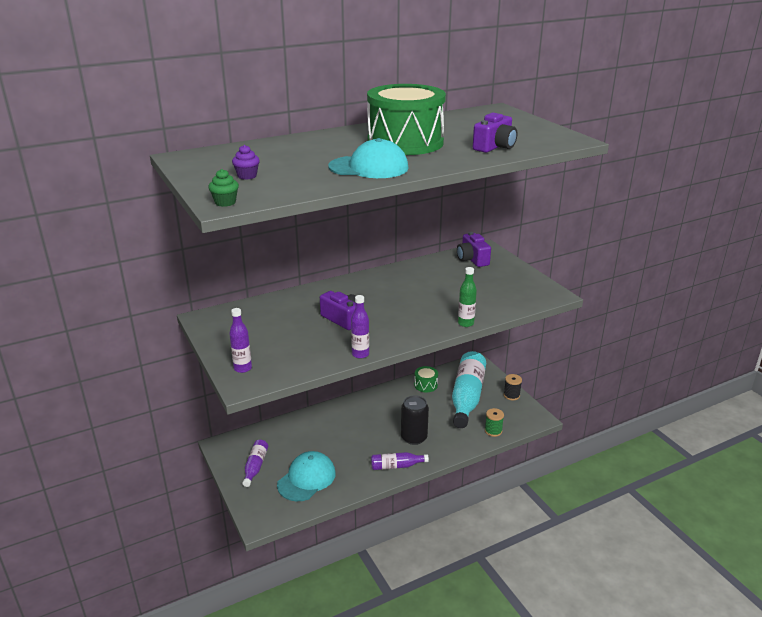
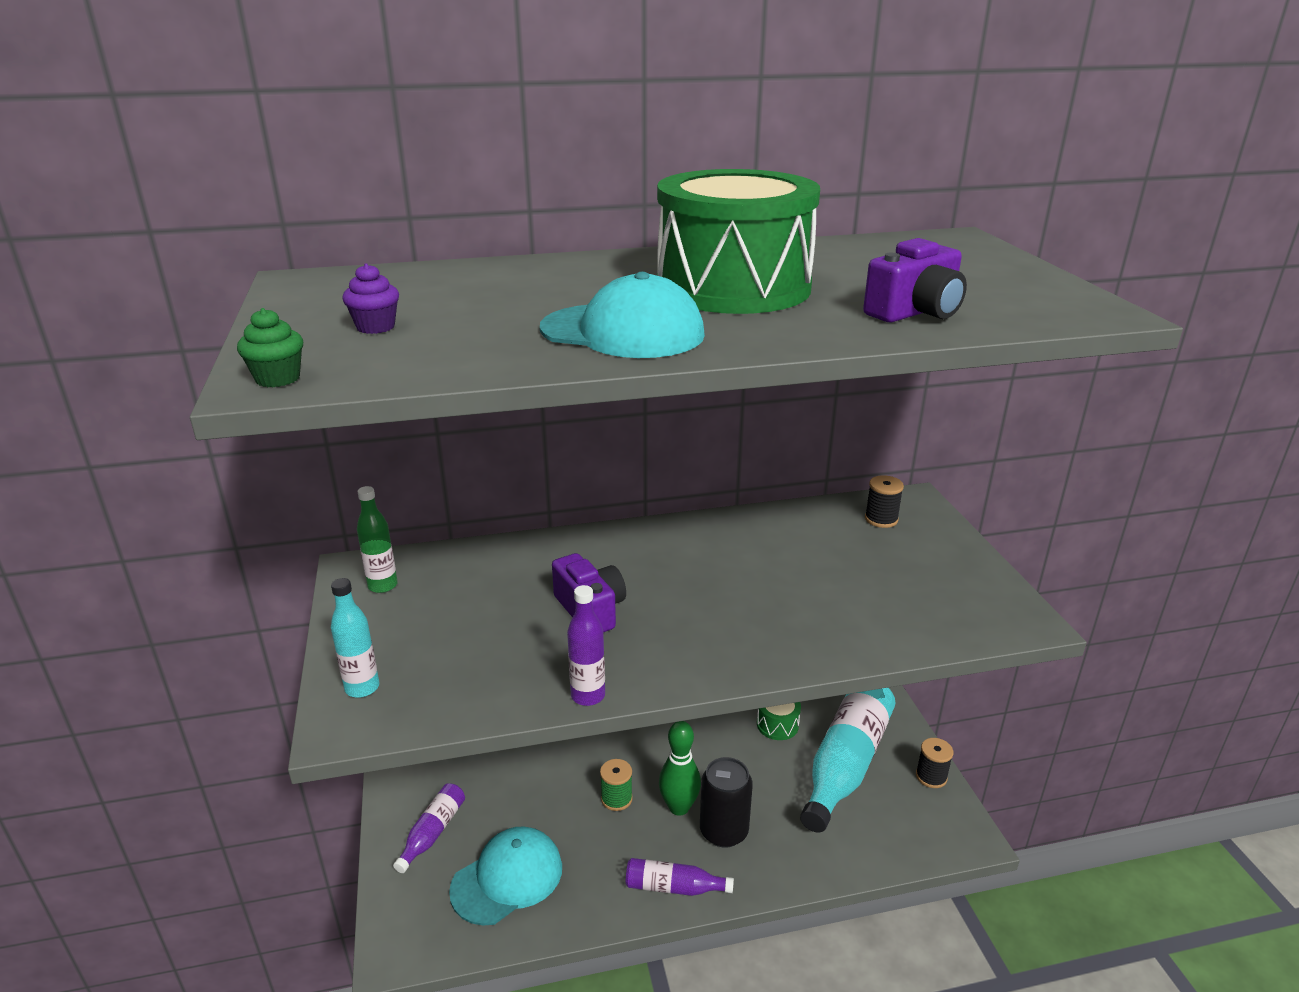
camera: 15 degrees right, 0 degrees up
purple bottle [229,308,252,373] -> turquoise bottle [331,578,379,698]
purple camera [457,232,491,267] -> black spool [865,475,904,528]
green bottle [458,267,477,327] -> green bottle moved to [357,486,398,593]
green spool [485,408,504,437] -> green spool moved to [600,759,633,811]
none -> green bowling pin [659,721,701,816]

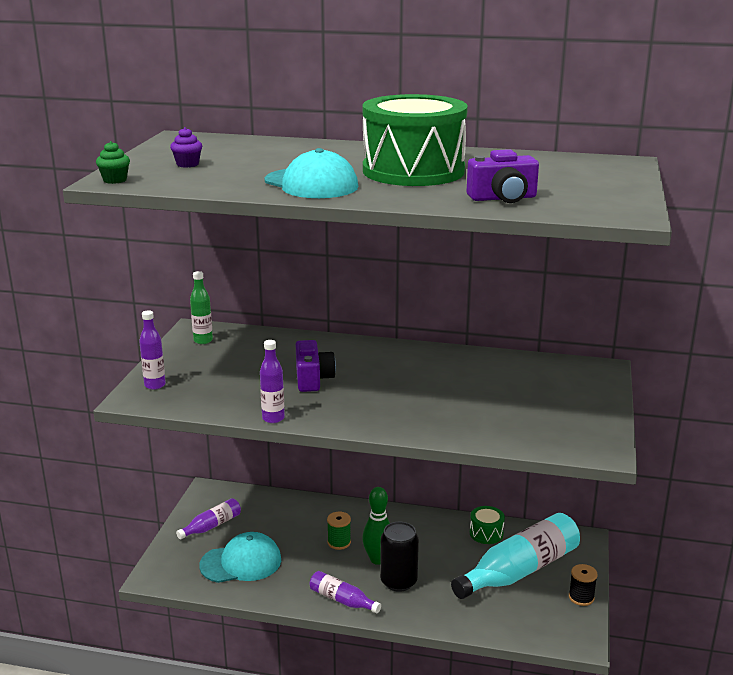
camera: 25 degrees right, 5 degrees down
turquoise bottle [331,578,379,698] -> purple bottle [139,310,166,390]
black spool [865,475,904,528] -> none

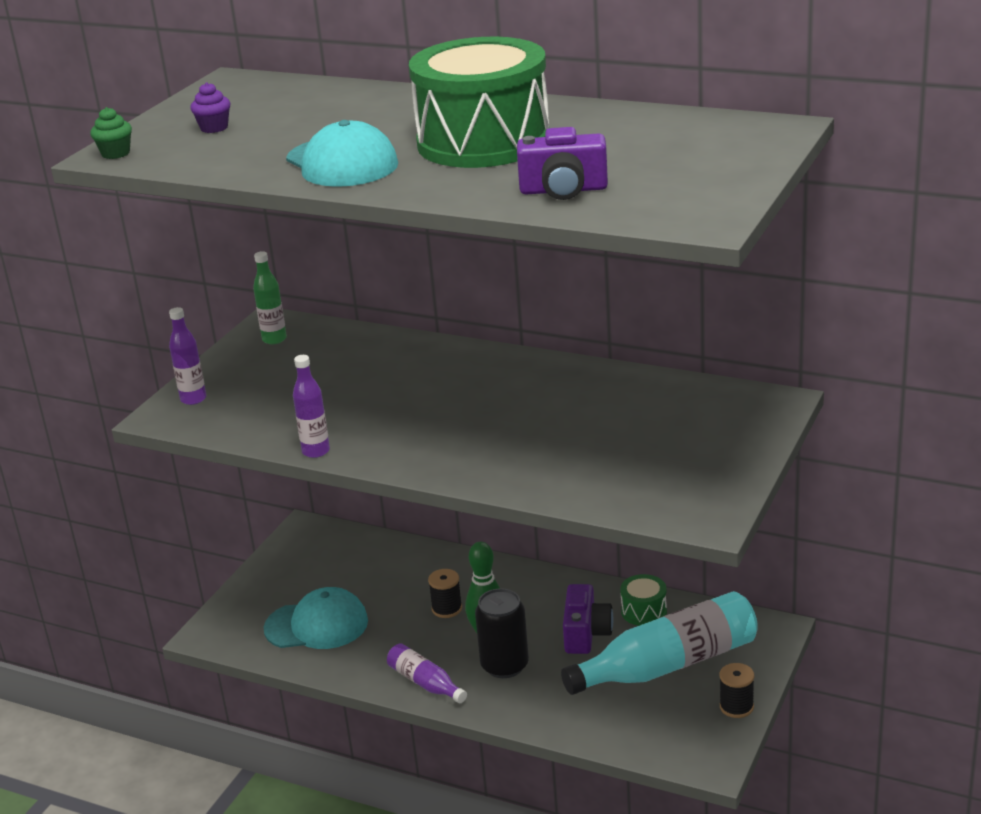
camera: 15 degrees right, 5 degrees up
purple bottle [176,498,241,540] -> none
purple camera [296,340,336,392] -> purple camera moved to [563,584,613,654]
green spool [327,512,351,550] -> black spool [428,569,462,618]

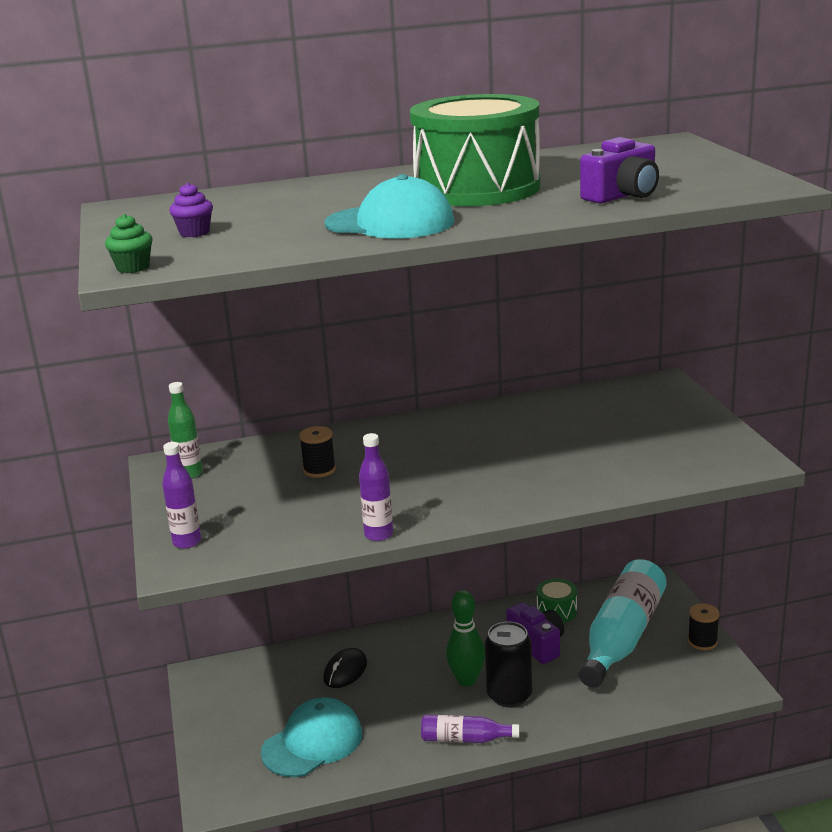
camera: 40 degrees left, 5 degrees down
black spool [428,569,462,618] -> black spool moved to [299,426,336,478]
none -> black mouse [323,648,367,688]

